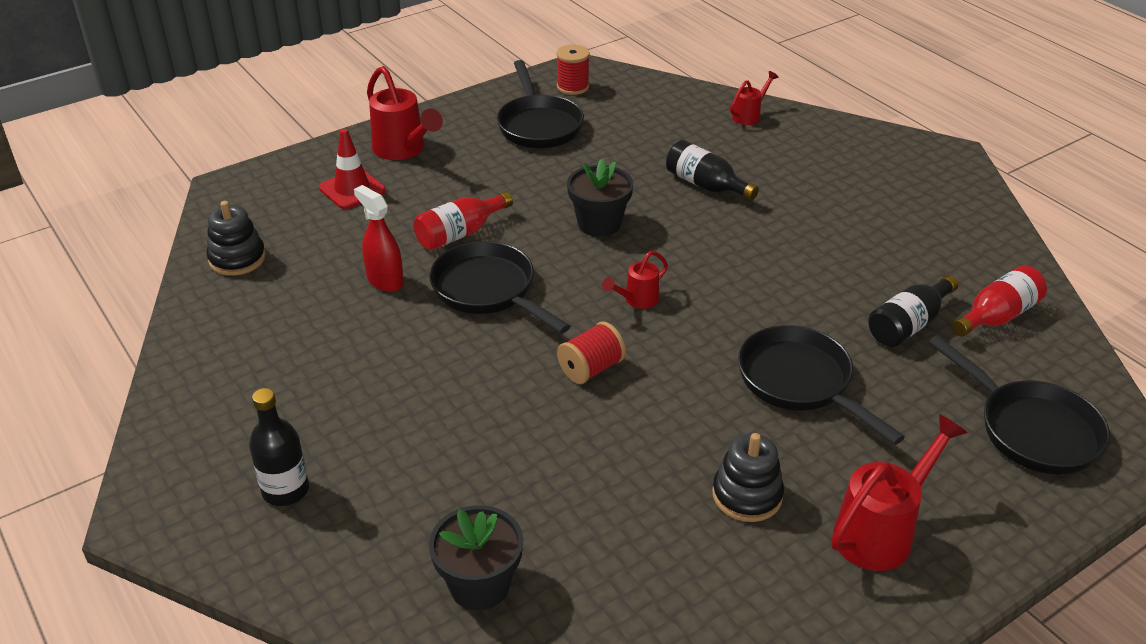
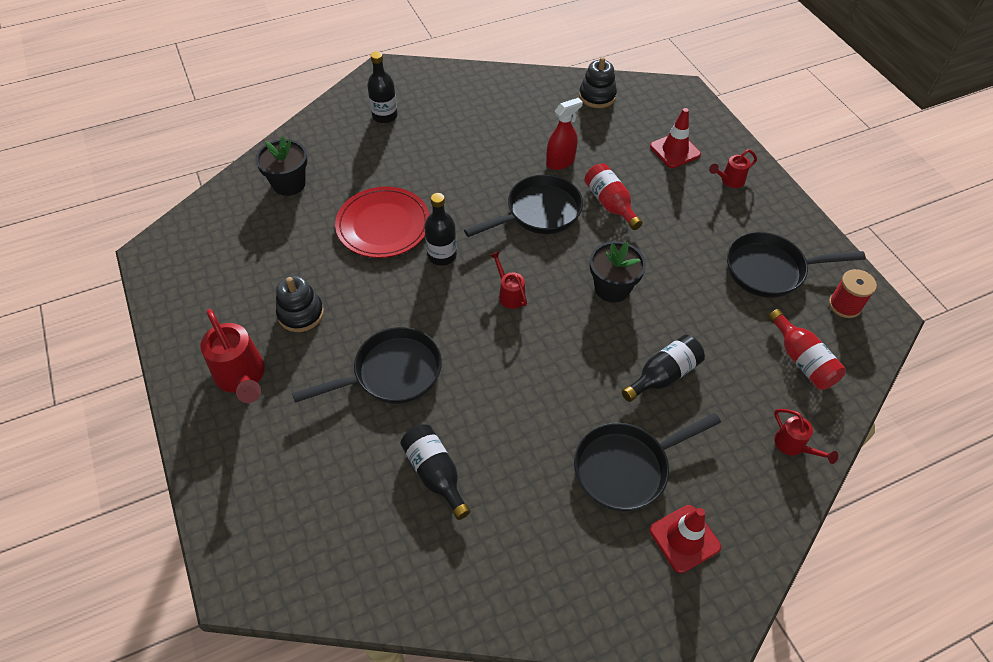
camera: 100 degrees right, 15 degrees up
red watering can [367,66,443,160] -> red watering can [709,149,757,188], size x0.55
red spool [557,322,626,384] -> black bottle [425,193,457,266]
black pan [928,335,1110,474] -> black pan moved to [574,413,721,511]
red bottle [952,265,1047,337] -> red bottle moved to [768,309,846,390]
none -> red plate [335,187,430,258]
none -> red traffic cone [649,505,721,573]

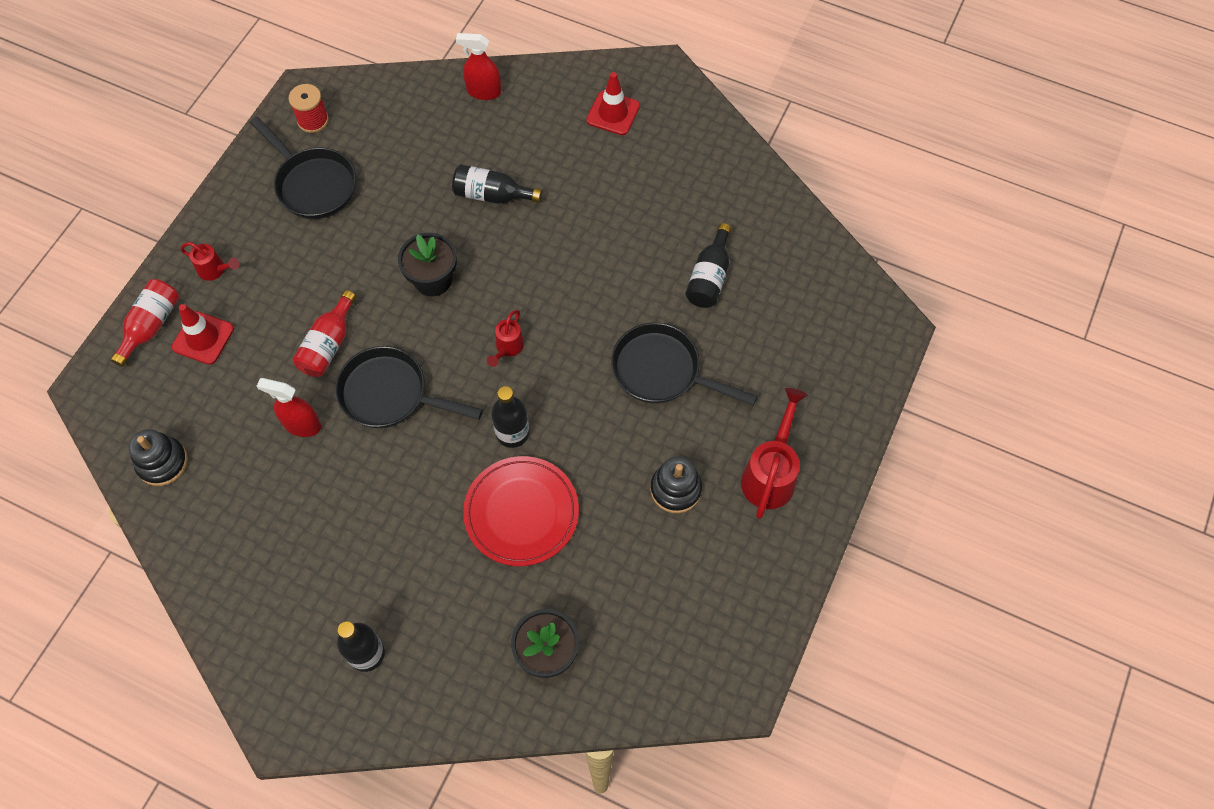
camera: 130 degrees left, 10 degrees up
black pan [574,413,721,511] -> none
red bottle [768,309,846,390] -> red bottle moved to [110,279,179,367]
red watering can [774,409,838,464] -> red spray bottle [456,33,501,100]

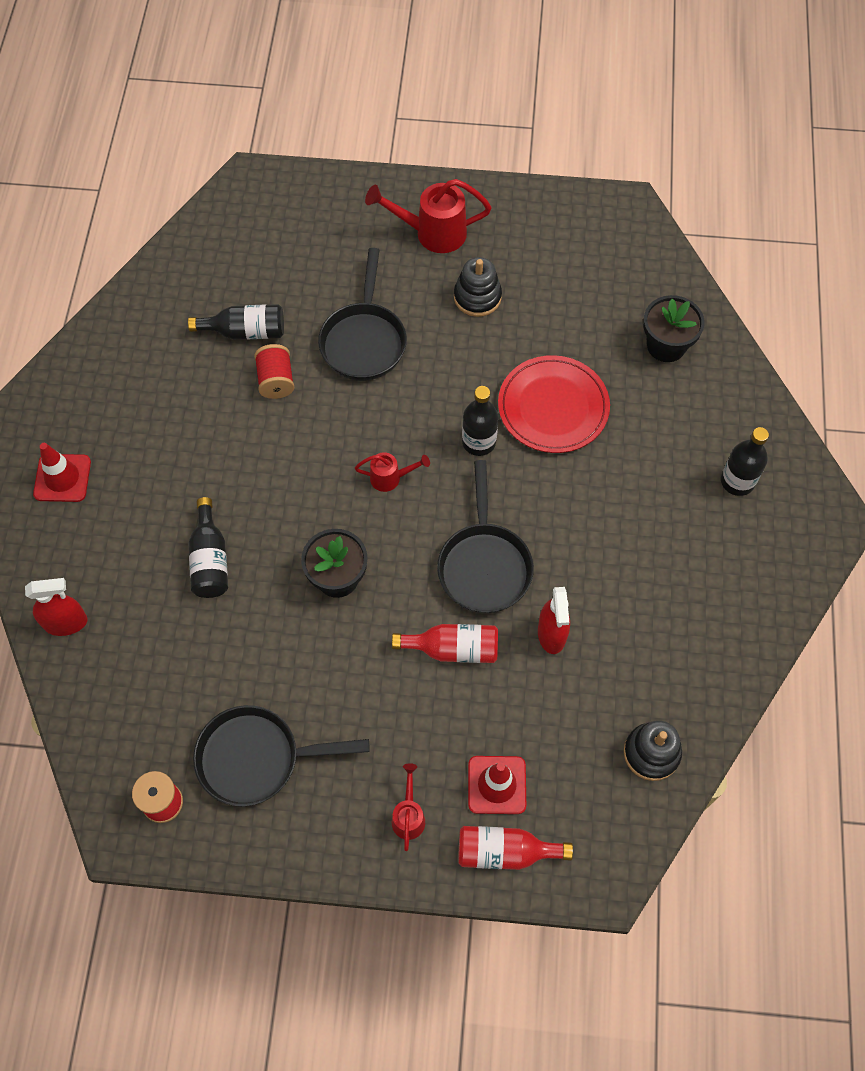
camera: 110 degrees left, 0 degrees up
black pan [250,117,356,219] -> black pan turned 120 degrees counterclockwise [193,705,370,807]
red spray bottle [456,33,501,100] -> red spray bottle turned 90 degrees counterclockwise [25,578,88,636]
none -> red spool [254,344,294,399]

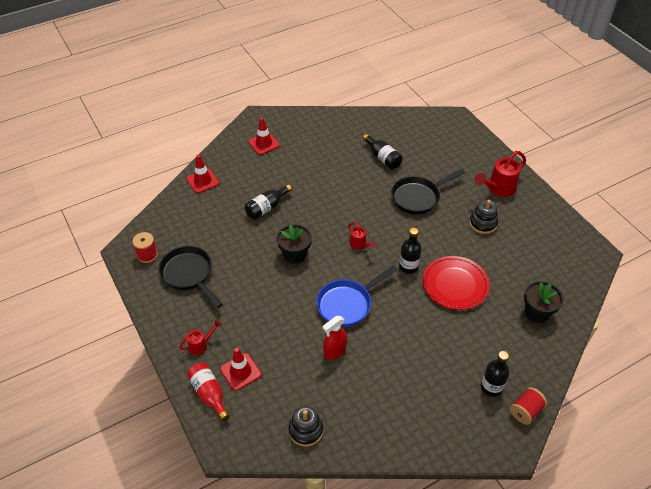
camera: 55 degrees right, 15 degrees down
red spray bottle [25,578,88,636] -> red traffic cone [186,155,219,193]
red spool [254,344,294,399] -> red spool moved to [510,387,547,425]
red watering can [365,179,491,253] -> red watering can turned 90 degrees counterclockwise [475,151,526,197]
red bottle [392,624,498,663] -> none
black pan [437,460,534,613] -> blue pan [316,266,397,327]

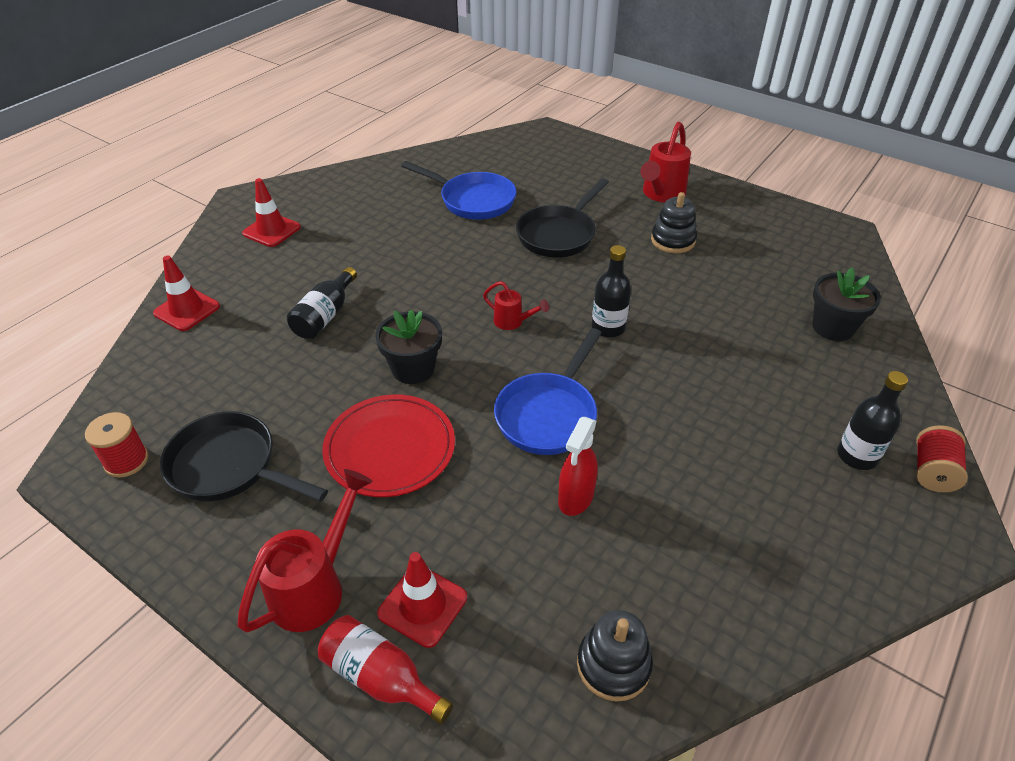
camera: 25 degrees left, 5 degrees down
red watering can [179,320,221,355] -> red watering can [237,469,372,632], size x1.81
black bottle [363,134,402,169] -> blue pan [401,161,517,220]
red plate [423,256,489,310] -> red plate moved to [322,394,455,497]

